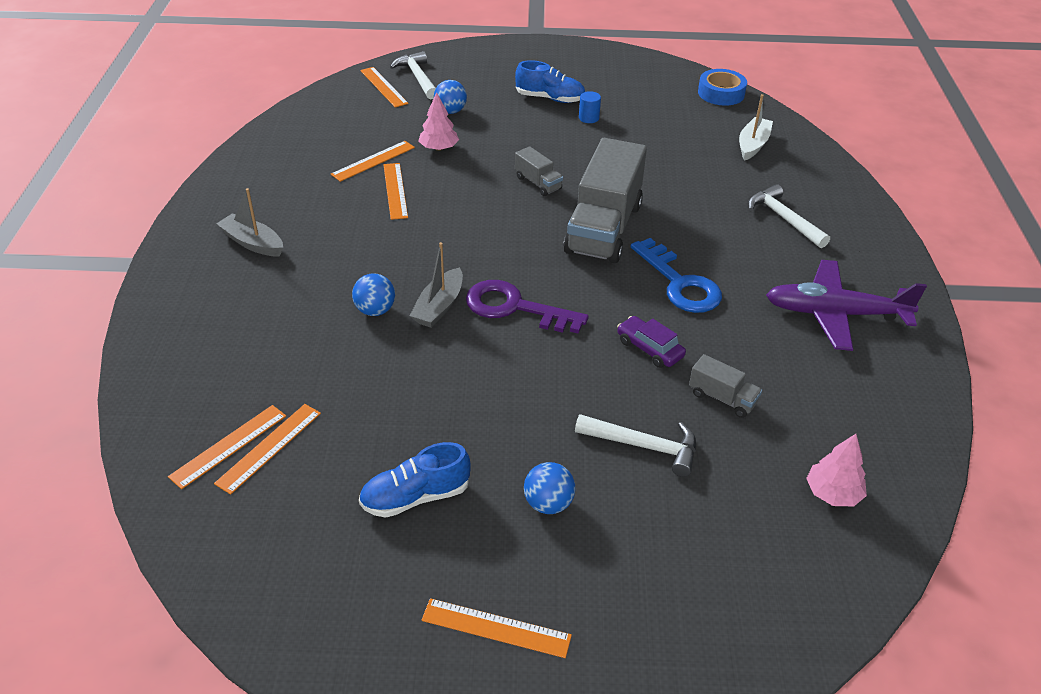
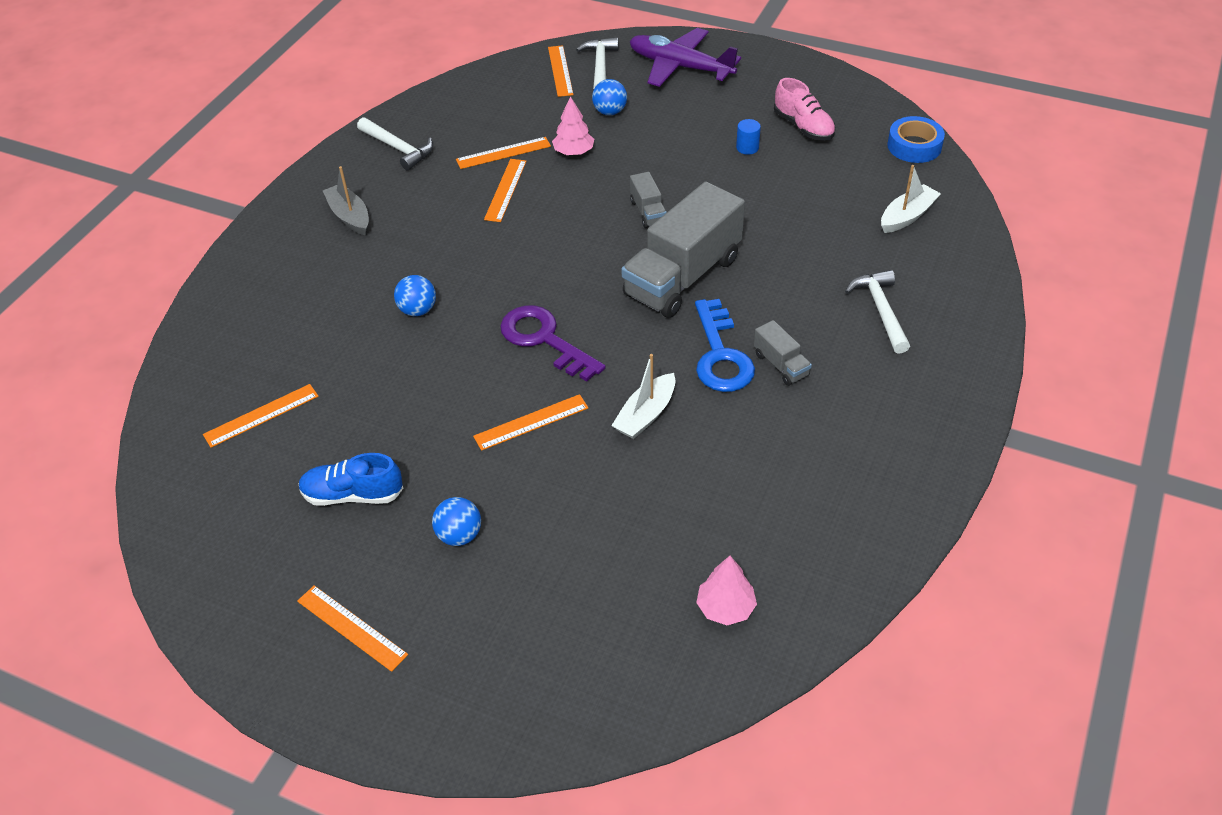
camera: 25 degrees right, 5 degrees up
orange ruler [168,405,286,489] -> orange ruler moved to [473,394,589,451]
grey boat [410,242,463,328] -> none
blue shoe [515,60,585,103] -> none
white hammer [575,414,696,477] -> white hammer moved to [357,117,433,170]
purple car [617,316,686,368] -> white boat [611,354,675,439]
grey truck [689,354,762,418] -> grey truck moved to [754,320,812,386]
purple plane [766,260,927,351] -> purple plane moved to [630,28,741,87]
none -> pink shoe [774,78,836,141]

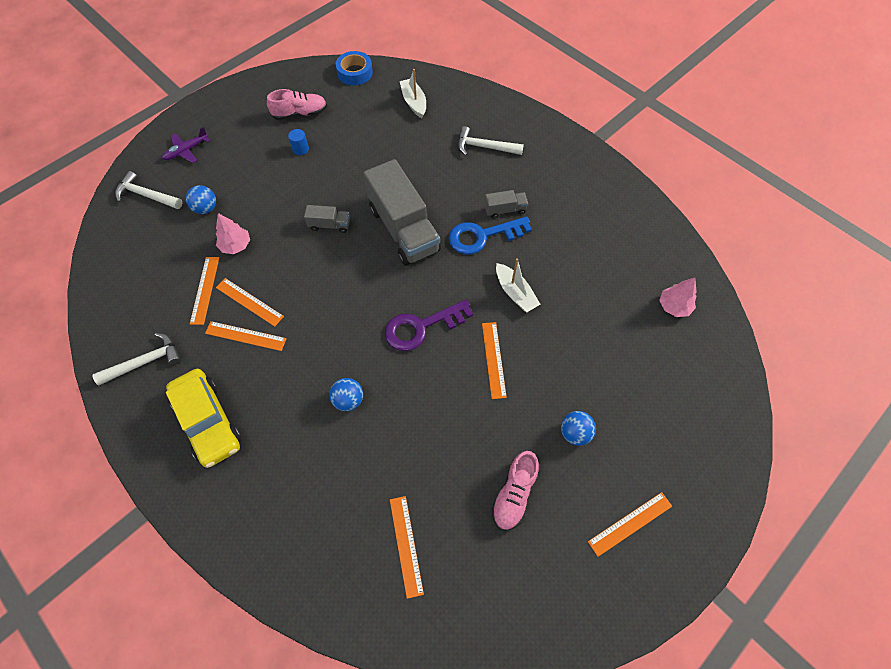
camera: 70 degrees left, 15 degrees up
blue shoe [298,453,404,506] -> pink shoe [492,451,539,531]
grey boat [323,166,369,235] -> yellow car [166,369,241,468]
orange ruler [548,45,573,97] -> orange ruler moved to [205,321,287,351]
purple plane [630,28,741,87] -> purple plane [162,127,210,163], size x0.54
blue key [695,299,755,392] -> blue key turned 150 degrees clockwise [449,217,532,254]

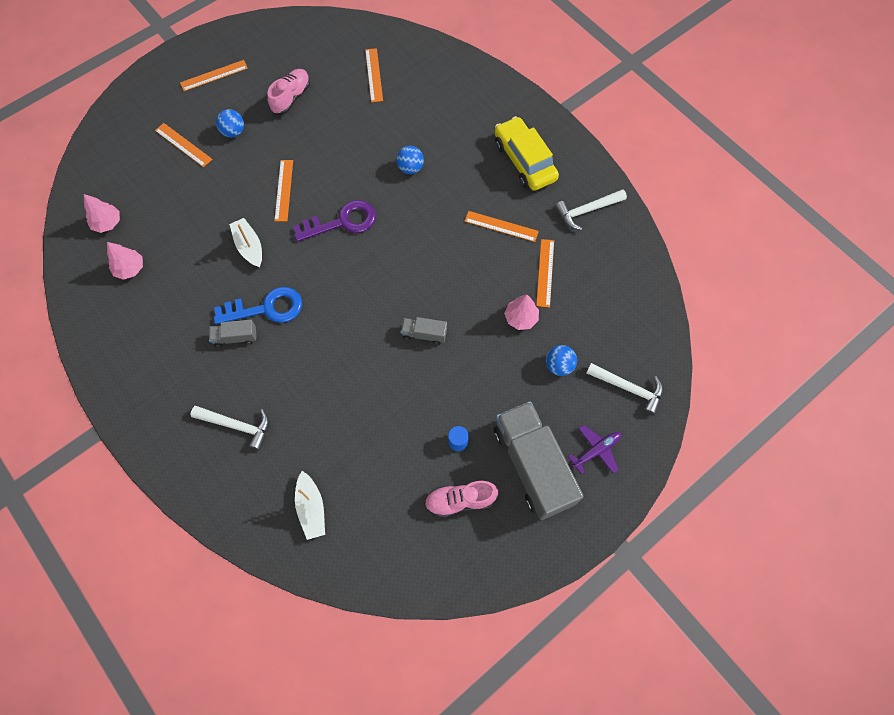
camera: 175 degrees left, 5 degrees up
orange ruler [216,278,284,327] -> orange ruler moved to [155,123,212,167]
blue tape [336,51,373,85] -> none
grey truck [363,159,441,266] -> grey truck moved to [494,401,584,520]
none -> pink tree [107,242,143,280]

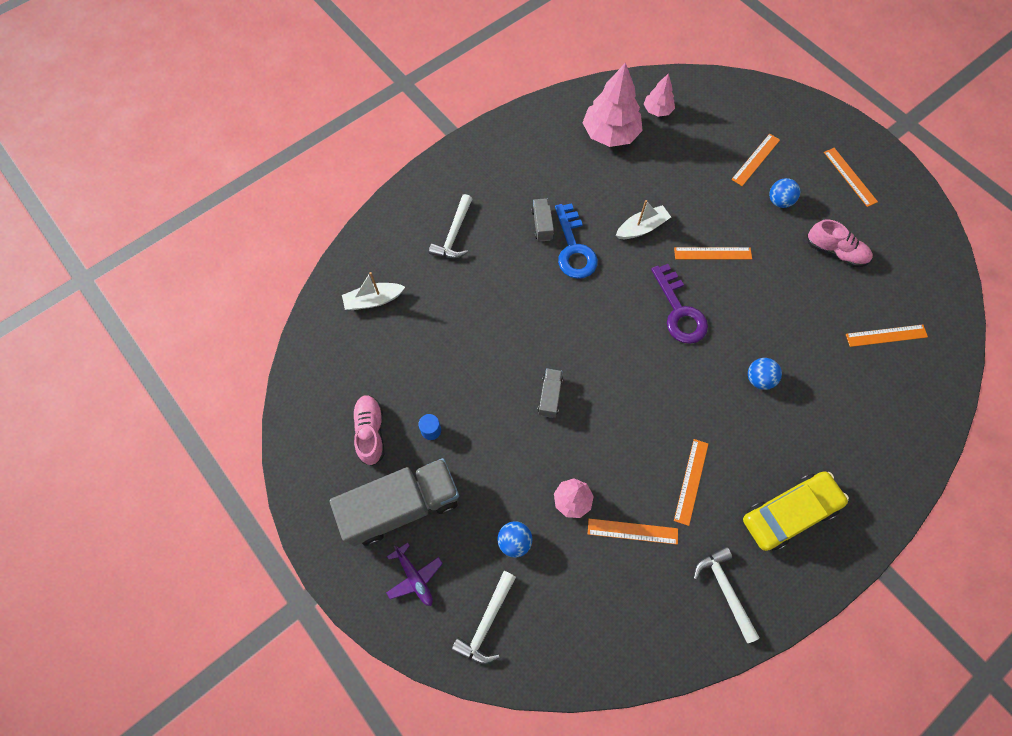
camera: 90 degrees right, 0 degrees up
pink tree [107,242,143,280] -> pink tree [582,63,643,147], size x1.86

